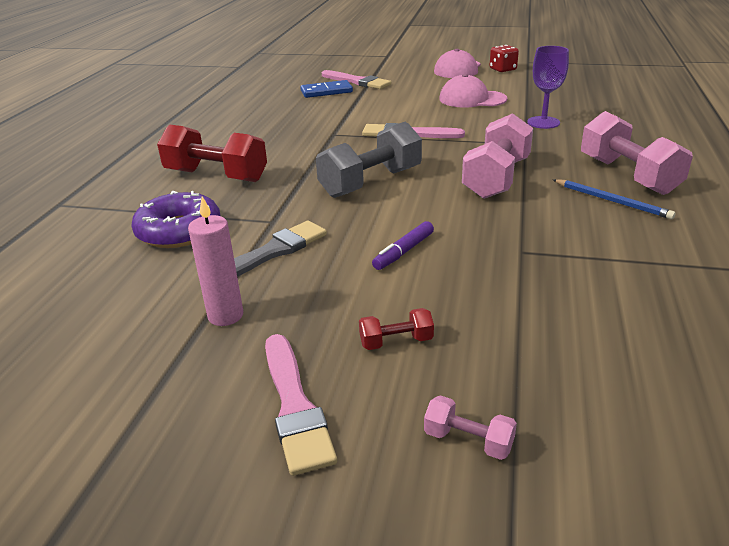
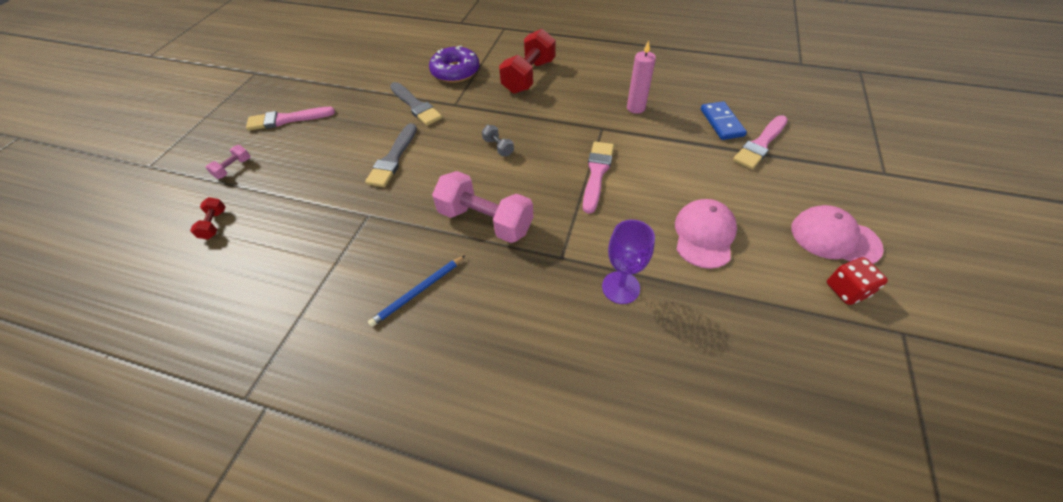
camera: 95 degrees right, 20 degrees up
pink candle [188,196,243,326] -> pink candle moved to [627,40,656,114]
grey dumbbell [316,122,422,198] -> grey dumbbell [482,125,514,156], size x0.45
red dumbbell [359,308,434,350] -> red dumbbell moved to [190,197,226,240]
purple marker [372,221,434,270] -> grey brush [365,123,417,187]
pink dumbbell [581,111,693,195] -> none

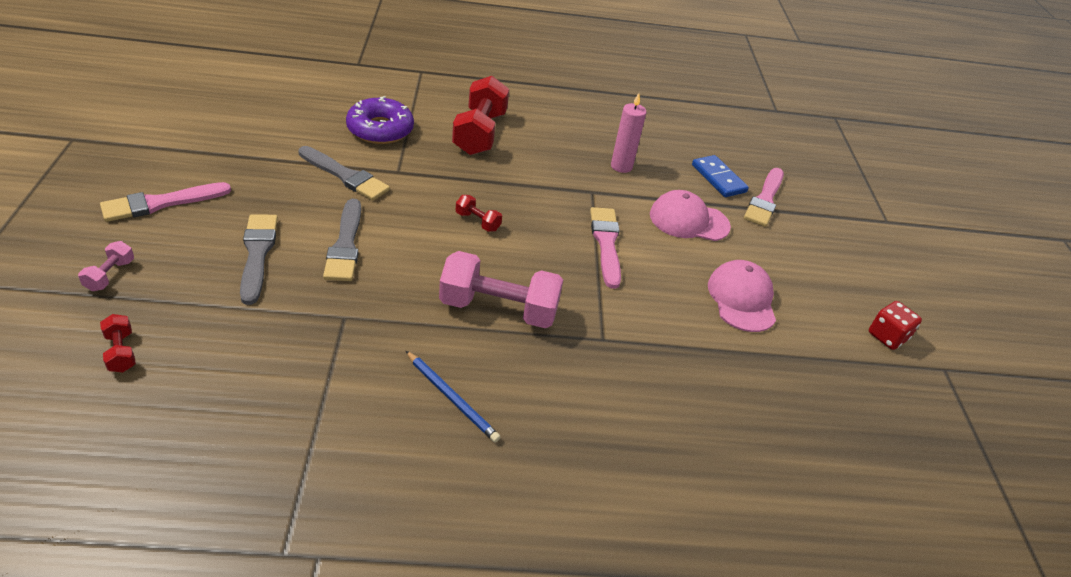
camera: 25 degrees left, 10 degrees down
blue pencil [368,256,465,327] -> blue pencil turned 75 degrees counterclockwise [406,351,500,443]
grey dumbbell [482,125,514,156] -> red dumbbell [456,195,502,232]
purple goblet [602,220,655,304] -> none
pink cap [791,205,884,264] -> pink cap moved to [650,190,731,241]
none -> grey brush [240,214,278,305]

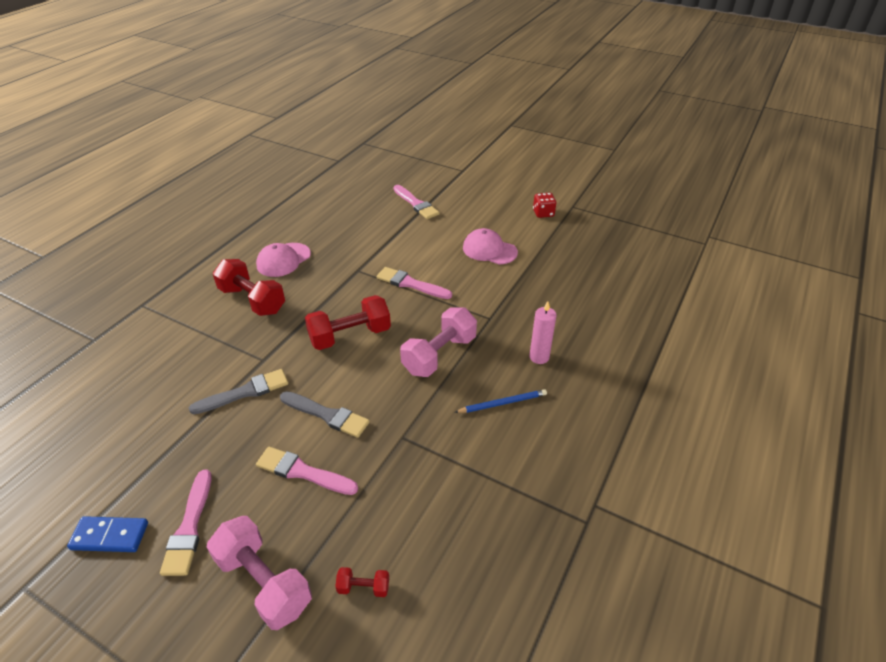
camera: 55 degrees left, 0 degrees up
pink dumbbell [78,241,134,291] -> pink dumbbell [207,516,312,630], size x2.20
grey brush [240,214,278,305] -> pink brush [256,447,358,495]
purple donut [346,96,414,144] -> none
red dumbbell [456,195,502,232] -> red dumbbell [305,295,391,350], size x2.20
pink candle [611,93,647,173] -> pink candle moved to [529,301,557,364]
pink cap [650,190,731,241] -> pink cap moved to [256,243,311,277]
blue domino [692,155,749,197] -> blue domino moved to [67,516,148,552]

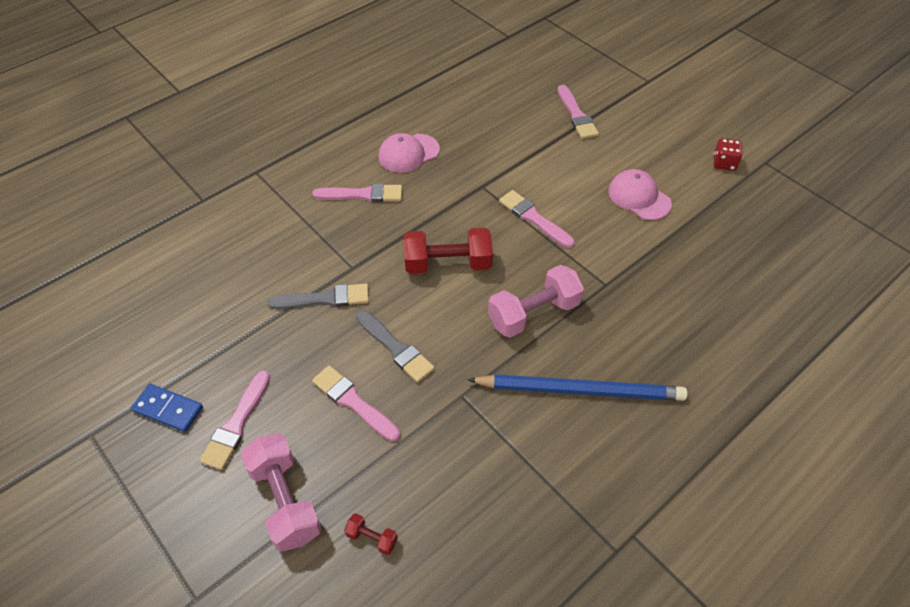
camera: 20 degrees right, 10 degrees up
red dumbbell [213,259,285,316] -> pink brush [312,183,402,202]
blue pencil [455,389,547,413] -> blue pencil [467,374,688,401], size x2.01
pink candle [529,301,557,364] -> none

